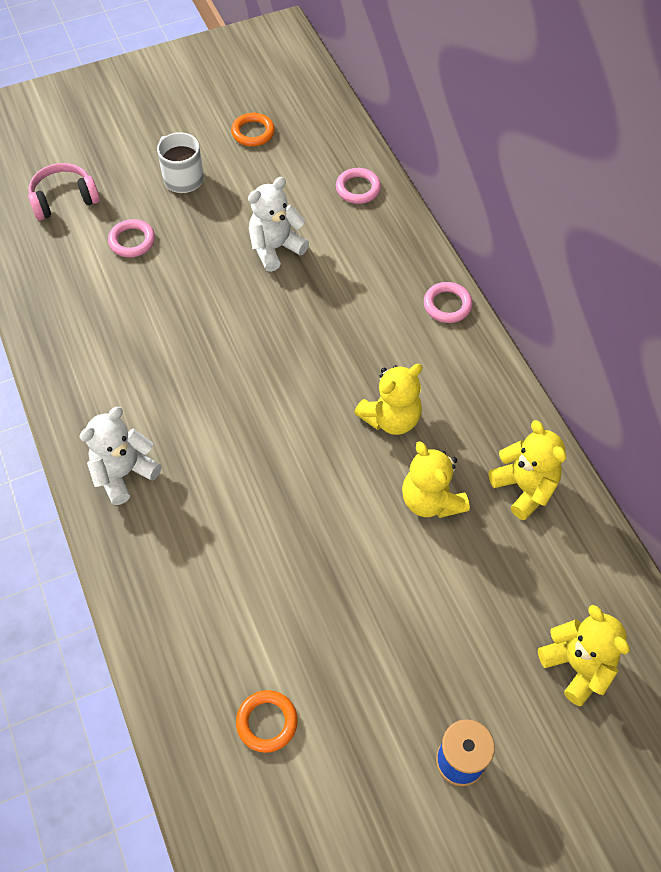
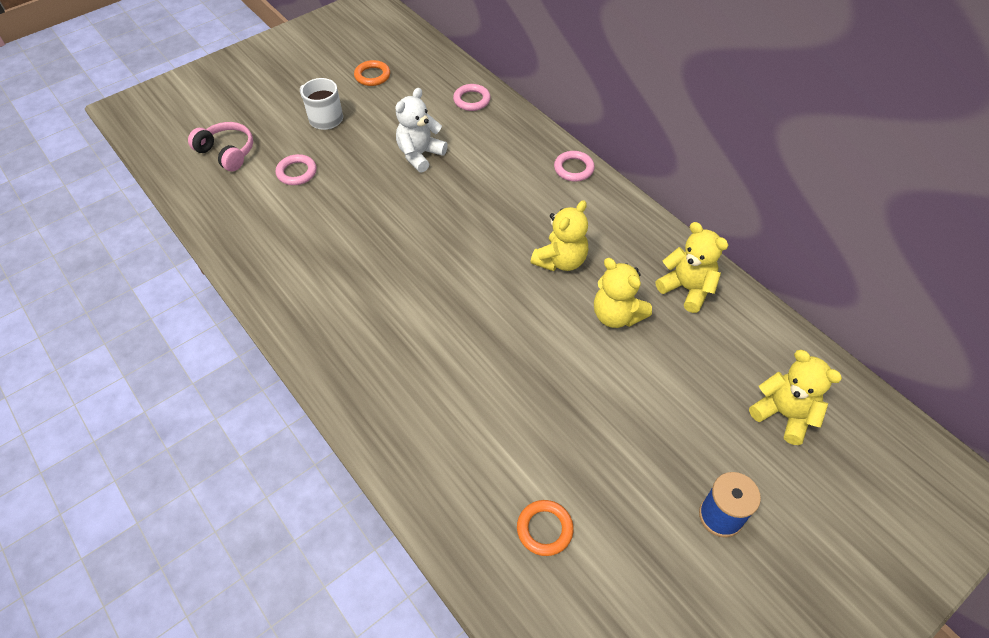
camera: 15 degrees left, 5 degrees down
pink headphones [28,163,100,221] -> pink headphones turned 75 degrees clockwise [188,122,253,171]
white teddy bear [79,407,161,505] -> none

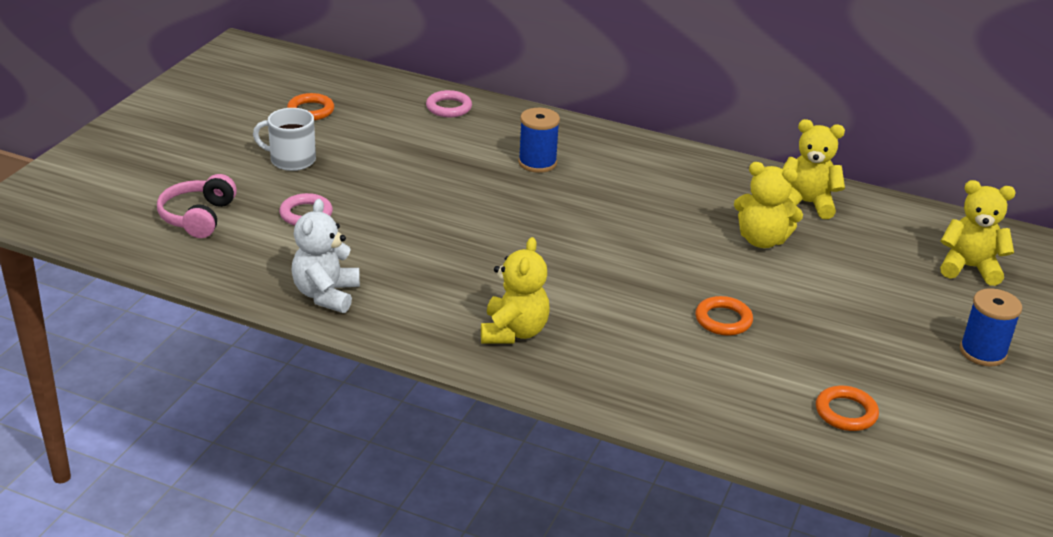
camera: 30 degrees left, 20 degrees down
pink headphones [188,122,253,171] -> pink headphones turned 90 degrees counterclockwise [157,174,237,238]
white teddy bear [395,88,448,172] -> white teddy bear moved to [291,199,360,313]
yellow teddy bear [531,200,588,271] -> yellow teddy bear moved to [481,237,550,344]
pink ring [554,151,595,181] -> none
none -> blue spool [518,108,560,173]
none -> orange ring [695,296,753,336]

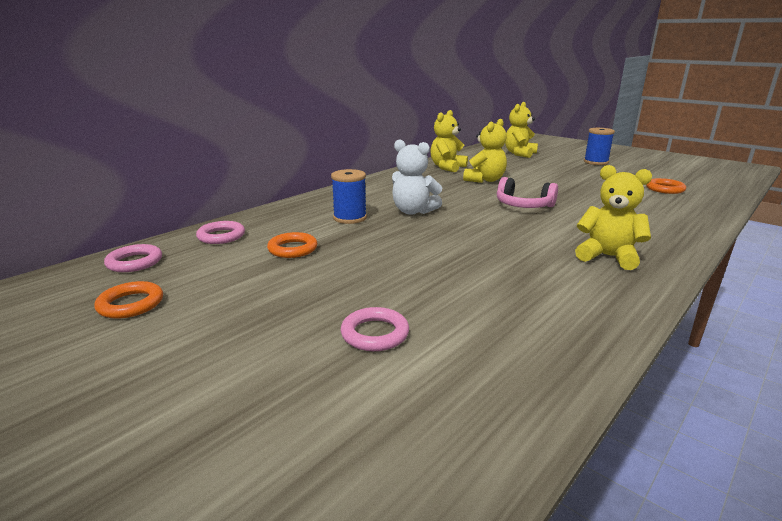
camera: 70 degrees left, 10 degrees down
pink headphones [157,174,237,238] -> pink headphones moved to [497,177,558,208]
white mug [253,108,316,171] -> none
white teddy bear [291,199,360,313] -> white teddy bear moved to [392,140,442,215]
orange ring [695,296,753,336] -> orange ring moved to [267,232,318,258]
none -> pink ring [104,244,162,272]

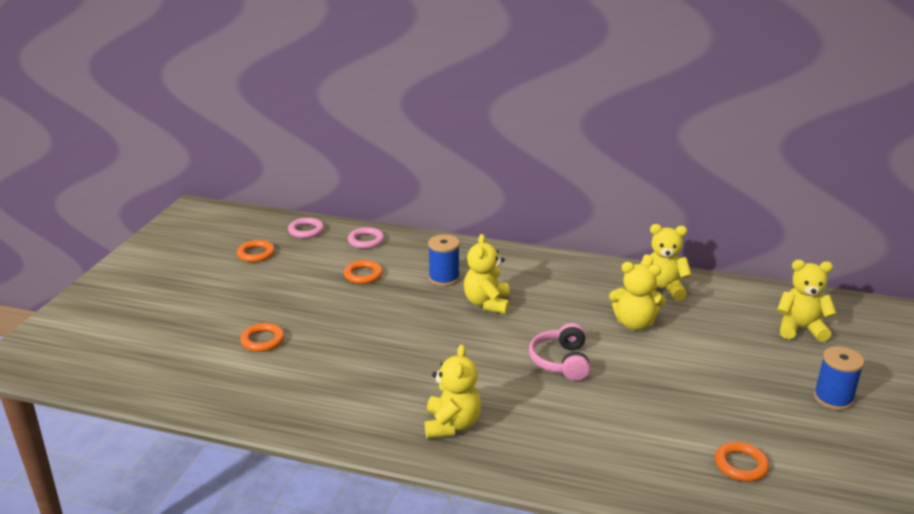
camera: 65 degrees right, 5 degrees up
pink ring [341,307,409,351] -> orange ring [240,323,285,352]
white teddy bear [392,140,442,215] -> yellow teddy bear [464,234,510,314]

